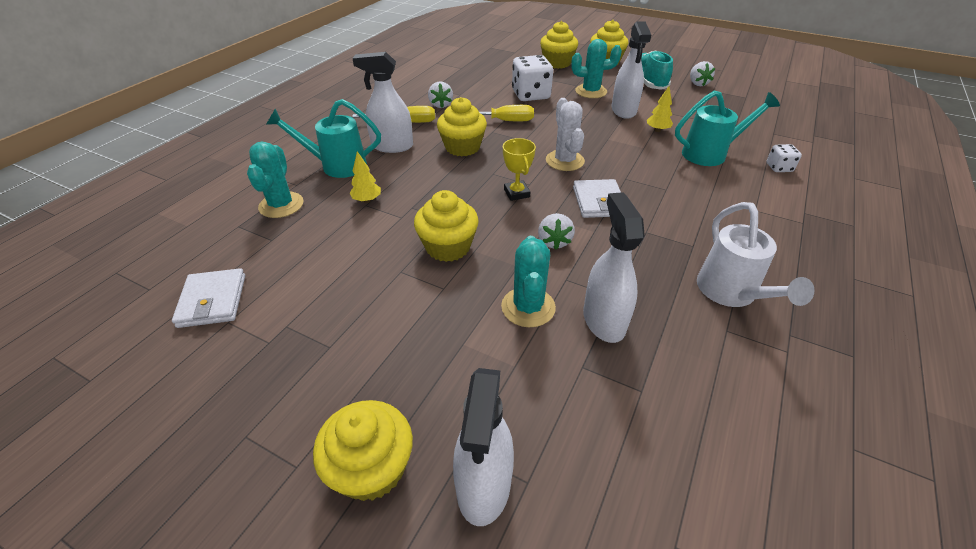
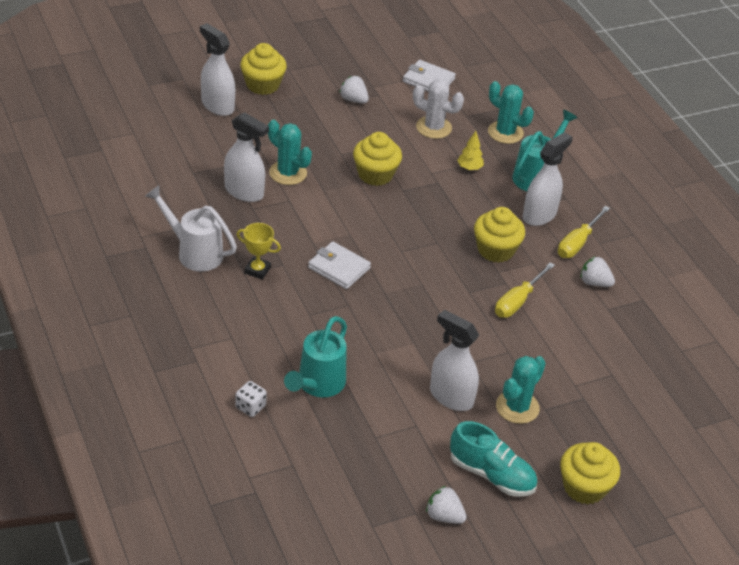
camera: 125 degrees right, 0 degrees up
yellow trophy [503,138,536,201] -> yellow trophy moved to [237,223,281,279]
white dice [512,55,553,101] -> none
white strawberry [538,213,575,250] -> white strawberry moved to [339,76,369,104]
yellow cupcake [540,21,578,69] -> none
white cactus [546,98,585,171] -> white cactus moved to [413,79,464,139]
yellow tree [647,86,673,132] -> none

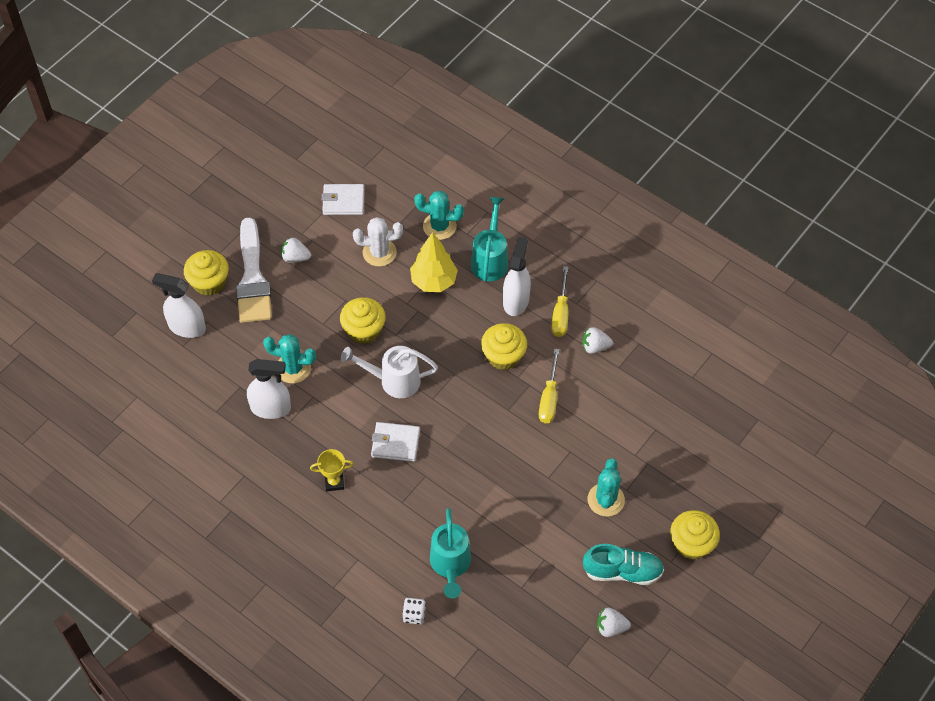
camera: 25 degrees left, 15 degrees up
white watering can [145,185,237,272] -> white watering can moved to [341,346,438,398]
white spray bottle [430,310,479,411] -> none
yellow tree [457,131,484,171] -> yellow tree [410,232,458,292], size x1.92
none -> white brush [236,217,272,323]

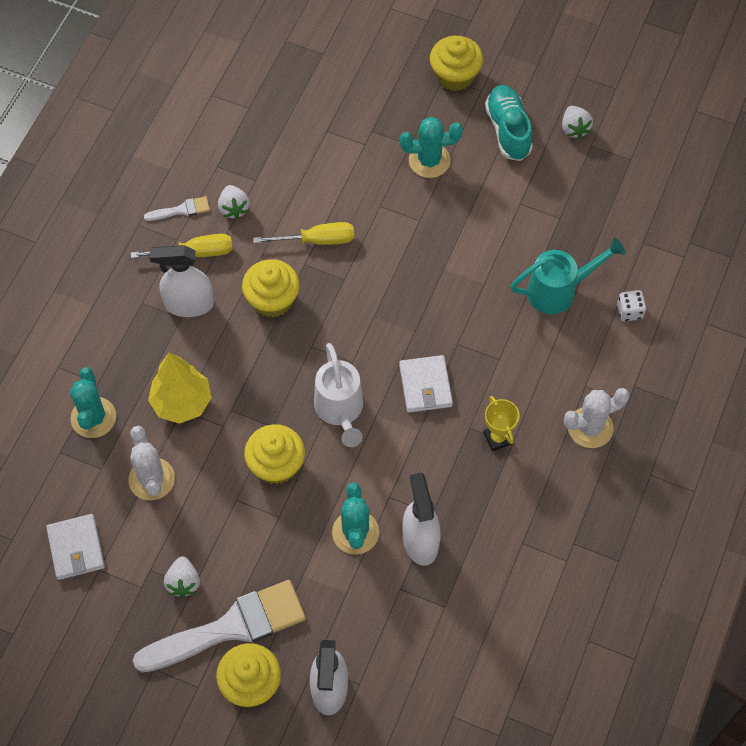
camera: 105 degrees left, 5 degrees up
turquoise watering can [471,197,508,282] -> none
none -> white brush [144,196,210,221]
none -> white cactus [564,388,630,448]

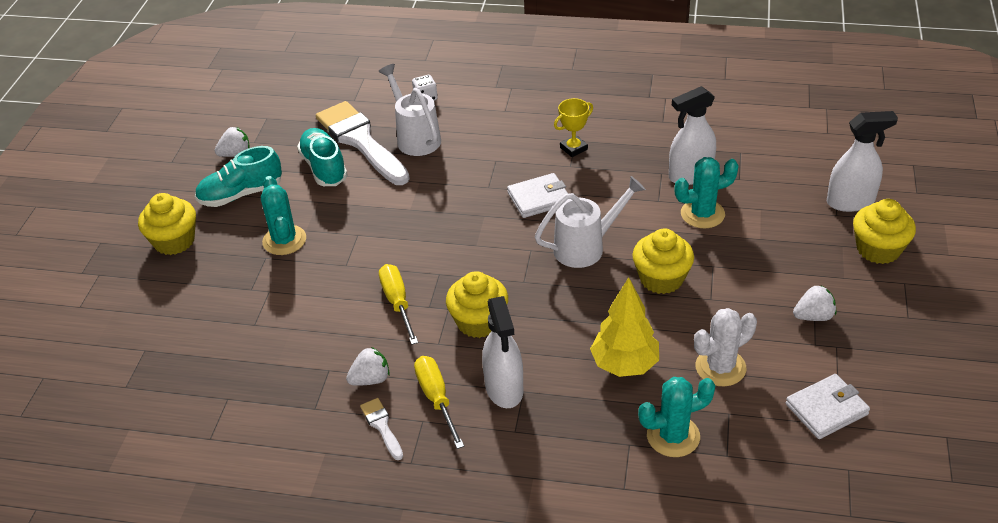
camera: 100 degrees left, 20 degrees down
white brush [133,580,306,672] -> white brush moved to [316,101,410,185]
turquoise watering can [510,237,625,314] -> white watering can [378,64,441,156]
white cactus [564,388,630,448] -> none
none -> turquoise shoe [297,128,348,186]

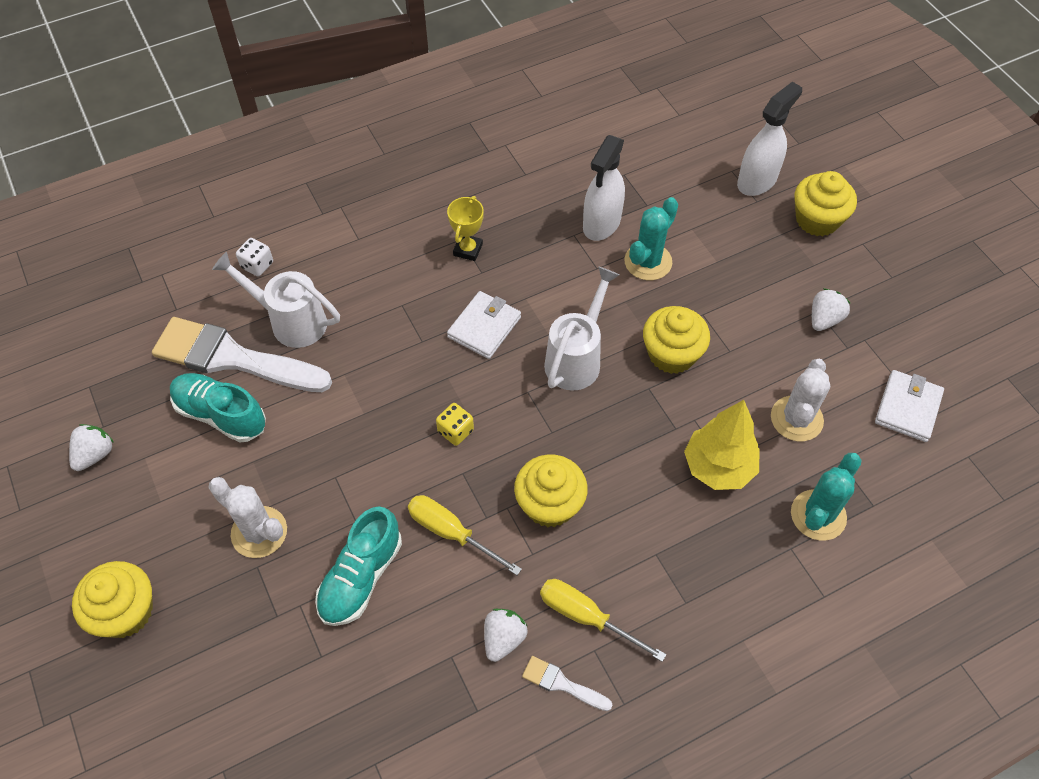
camera: 40 degrees left, 15 degrees up
turquoise shoe [195,146,282,207] -> turquoise shoe moved to [315,506,402,626]
turquoise cactus [261,176,306,255] -> white cactus [208,477,287,558]
white spray bottle [482,296,523,408] -> none
none -> yellow dice [436,403,474,446]

